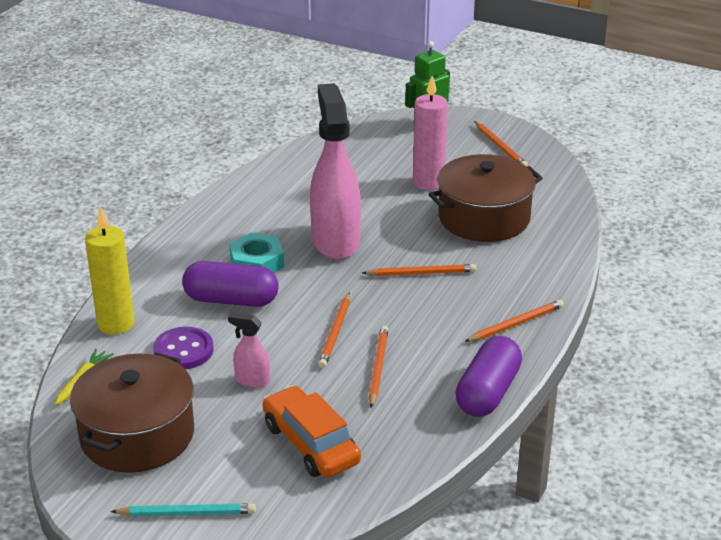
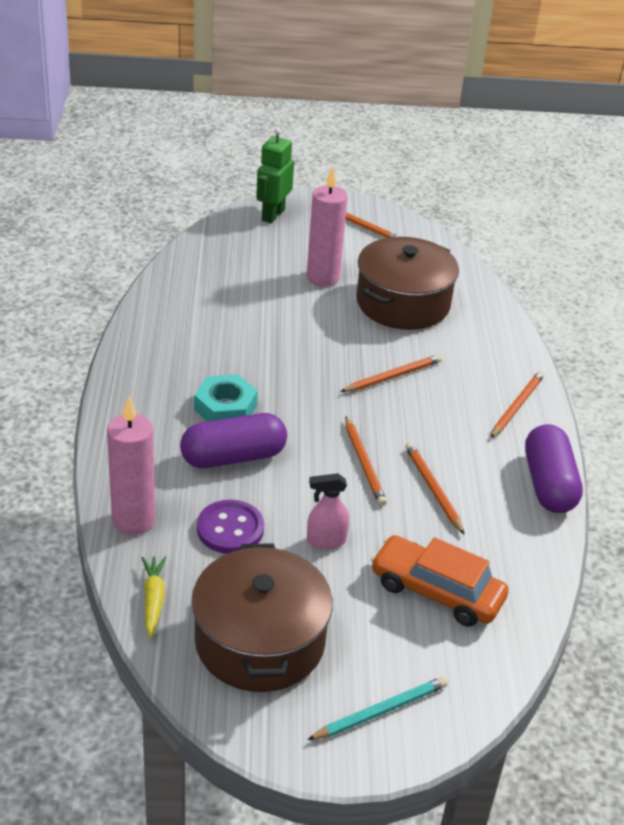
camera: 30 degrees left, 5 degrees up
yellow candle [85,206,134,335] -> pink candle [107,396,155,535]
pink spray bottle [310,83,361,260] -> none

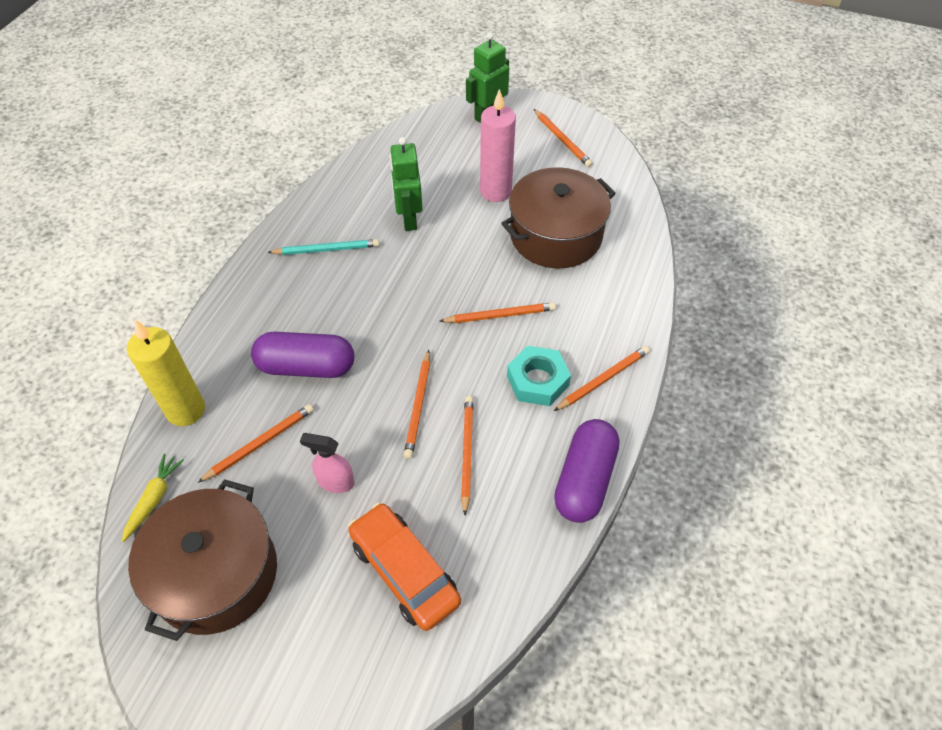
camera: 25 degrees right, 15 degrees up
pink candle [107,396,155,535] -> yellow candle [127,320,205,426]
turquoise nut [194,374,258,422] -> turquoise nut moved to [507,346,571,406]
purple button [197,500,264,554] -> orange pencil [198,404,314,483]
turquoise pencil [307,677,448,740] -> turquoise pencil moved to [267,239,379,255]
none -> green robot [390,137,423,231]

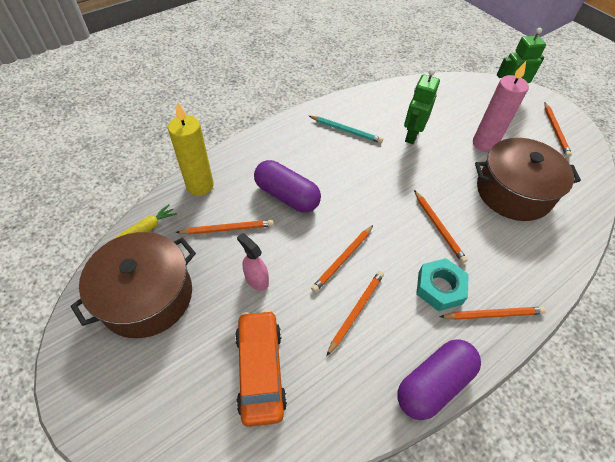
camera: 30 degrees right, 0 degrees up
orange pencil [439,302,556,323] -> orange pencil turned 45 degrees clockwise [414,190,467,263]

